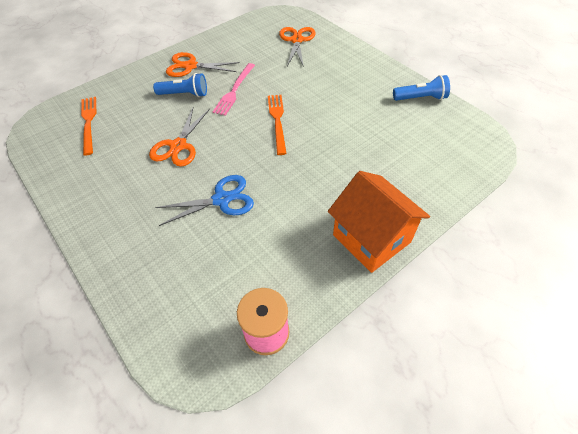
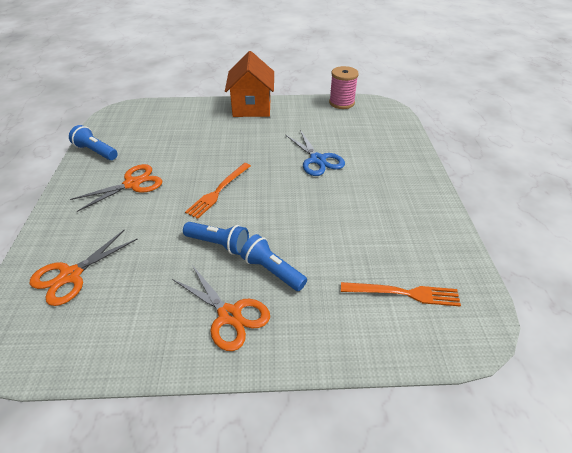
camera: 145 degrees left, 10 degrees down
orange fork [81,97,96,156] -> orange fork turned 105 degrees counterclockwise [341,282,461,306]
orange scissors [149,108,210,167] -> orange scissors moved to [70,164,162,212]
blue scissors [155,175,254,226] -> blue scissors turned 135 degrees counterclockwise [286,130,345,176]
pink fork [213,63,255,116] -> blue flashlight [183,222,249,255]

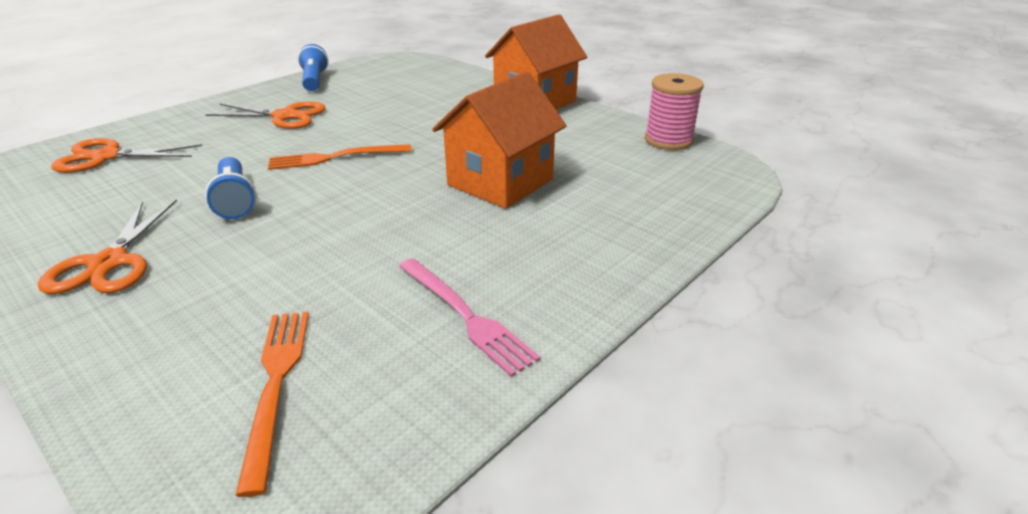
camera: 45 degrees right, 10 degrees down
blue flashlight [240,234,307,291] -> none
blue scissors [286,130,345,176] -> orange house [432,71,567,209]
orange fork [341,282,461,306] -> orange fork turned 150 degrees counterclockwise [235,312,309,497]
none -> pink fork [399,258,541,377]

